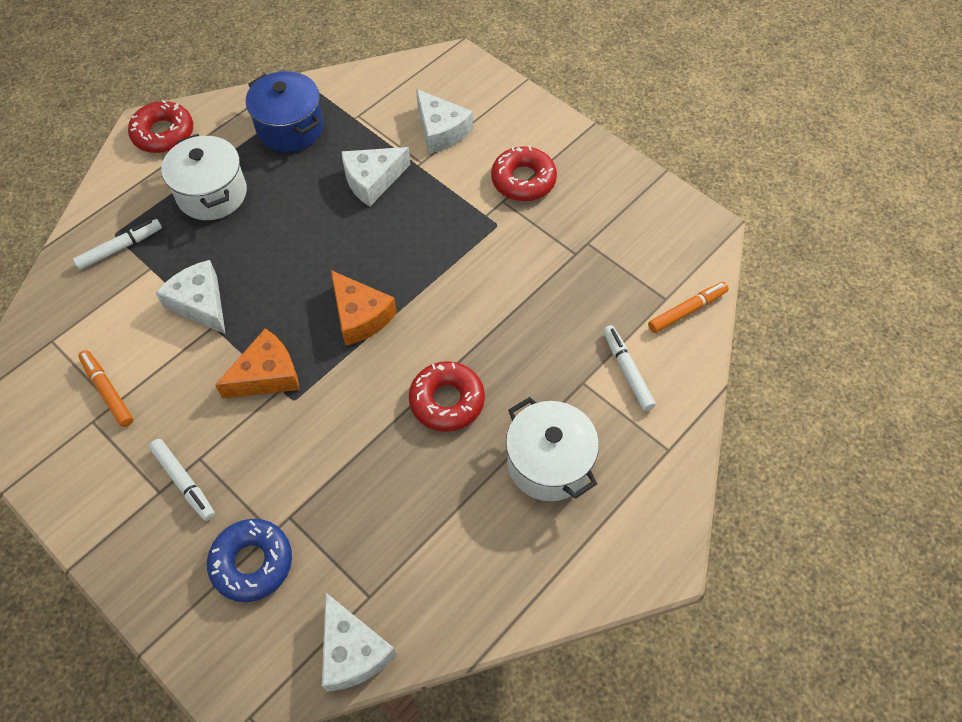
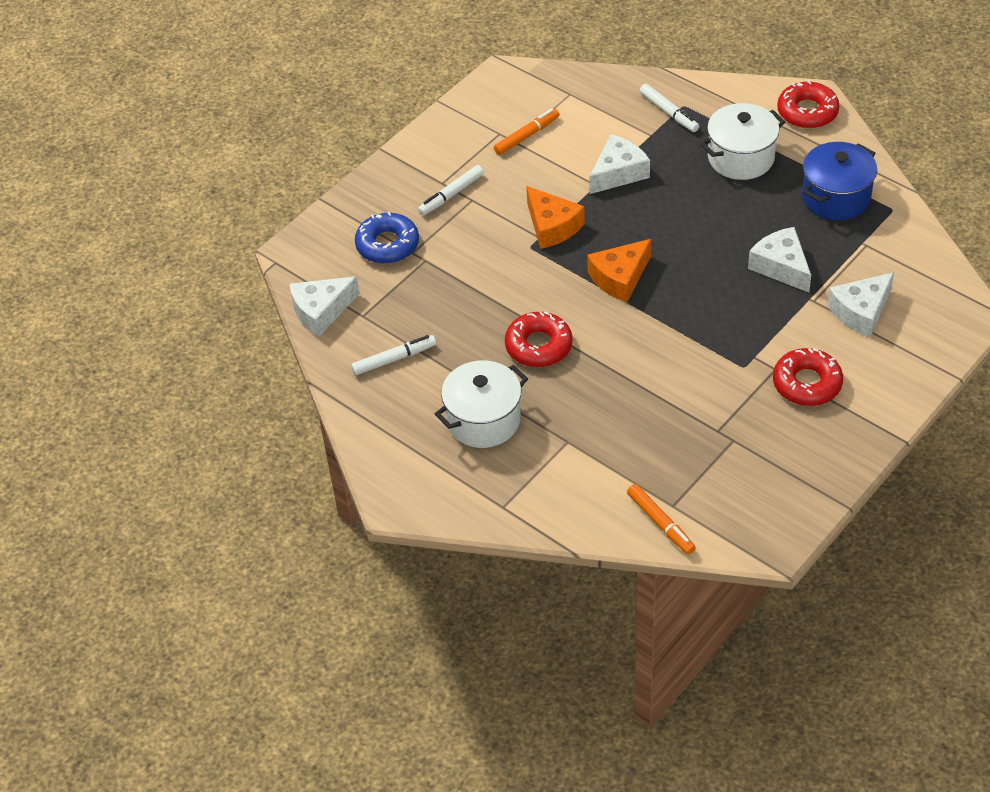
camera: 90 degrees right, 10 degrees down
white marker [603,325,656,411] -> white marker moved to [351,335,436,375]

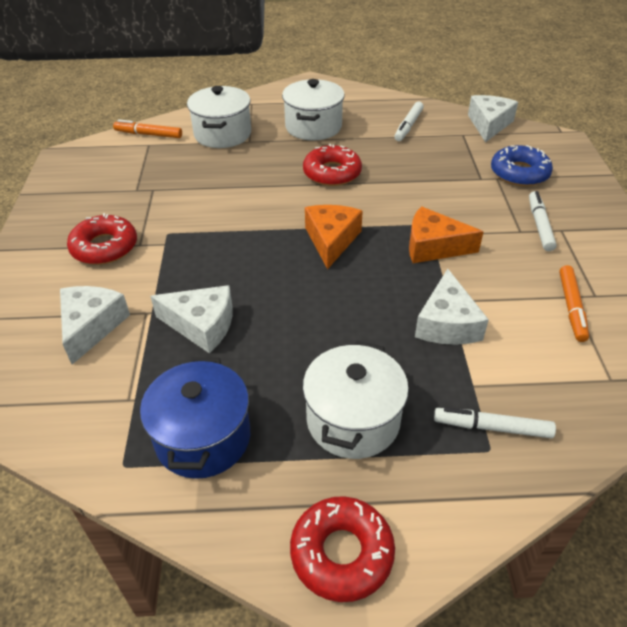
camera: 135 degrees right, 5 degrees down
none -> white pot [187,86,251,148]

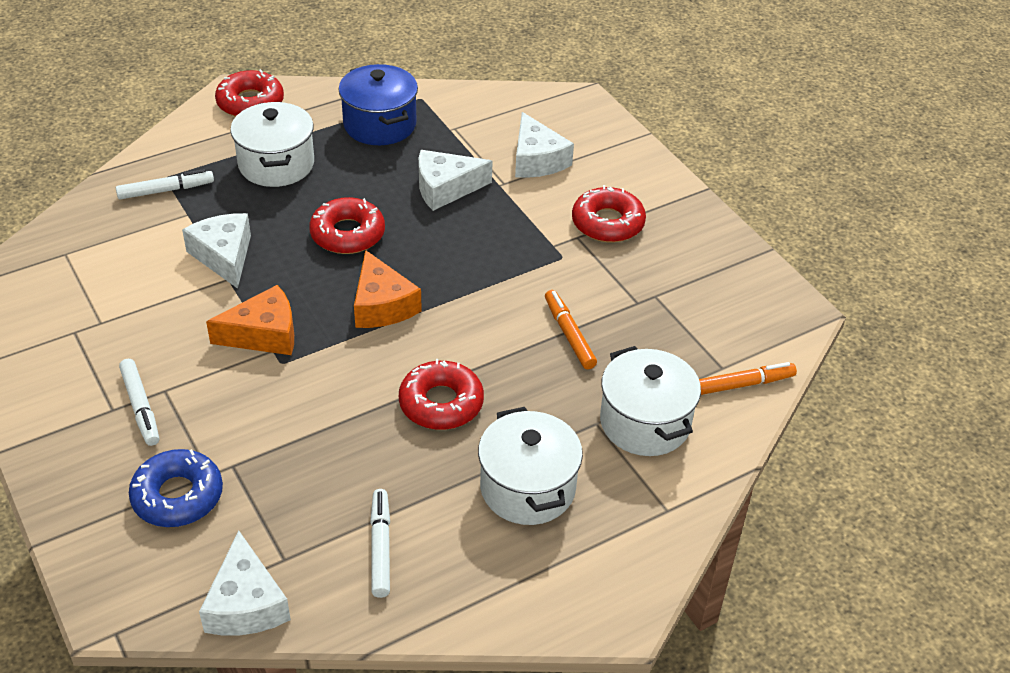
camera: 150 degrees right, 0 degrees up
orange marker [559,265,589,342] -> orange marker moved to [545,290,597,369]
none -> red donut [309,197,385,254]

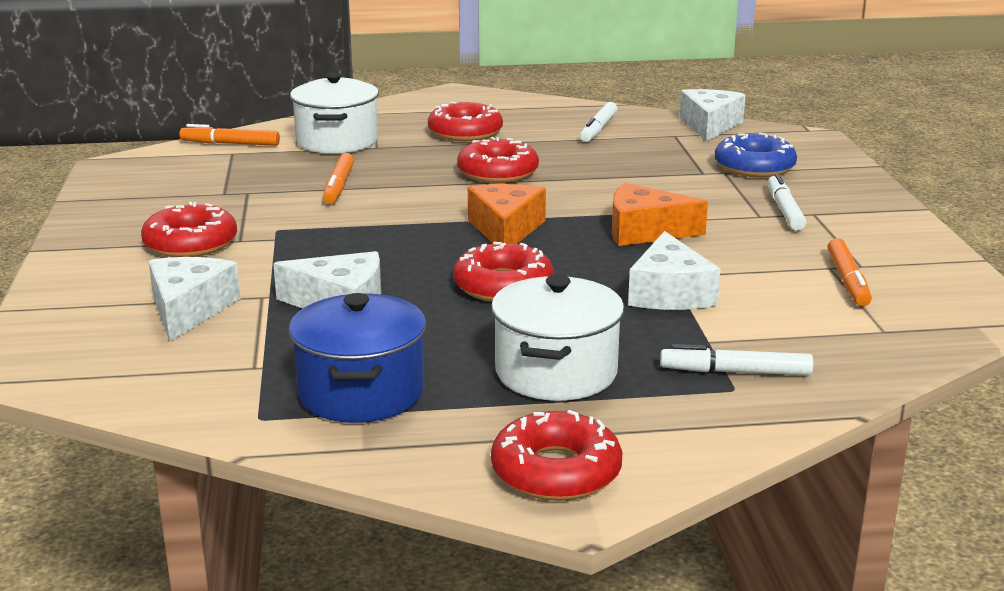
camera: 155 degrees left, 20 degrees down
white pot [478,407,583,525] -> red donut [428,101,503,141]
none -> orange marker [827,238,872,306]

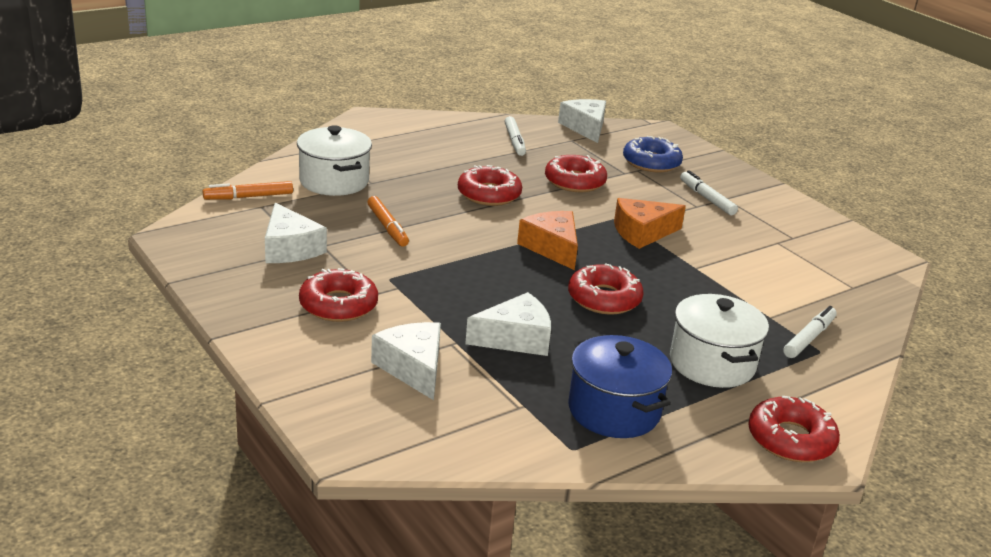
camera: 30 degrees left, 5 degrees up
red donut [428,101,503,141] -> red donut moved to [545,155,607,192]
white cheese [628,231,721,310] -> white cheese moved to [265,203,327,263]
white marker [660,344,813,375] -> white marker turned 150 degrees clockwise [783,306,837,358]
orange marker [827,238,872,306] -> none

